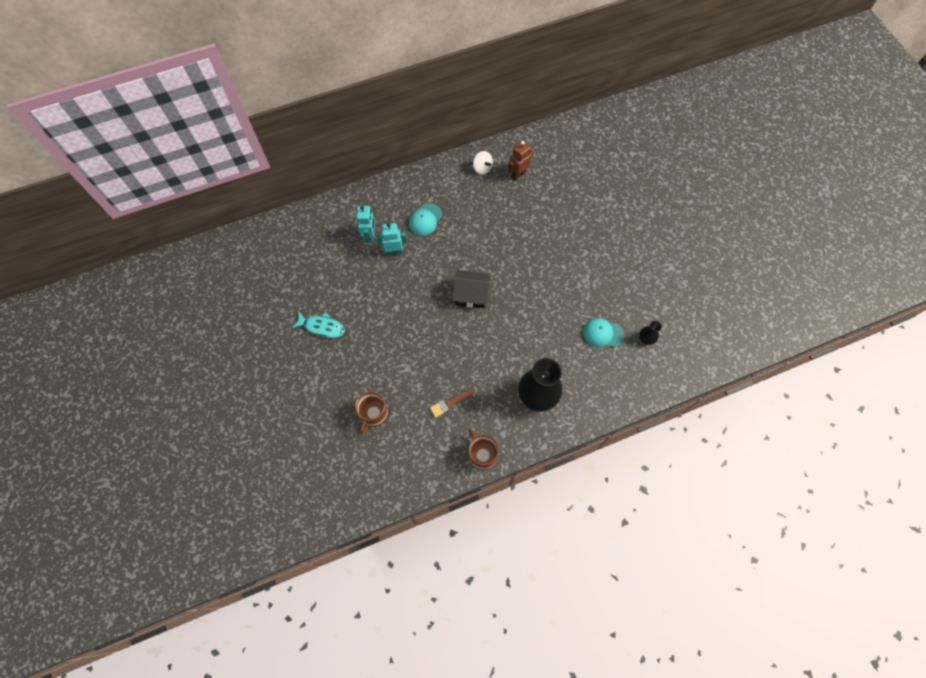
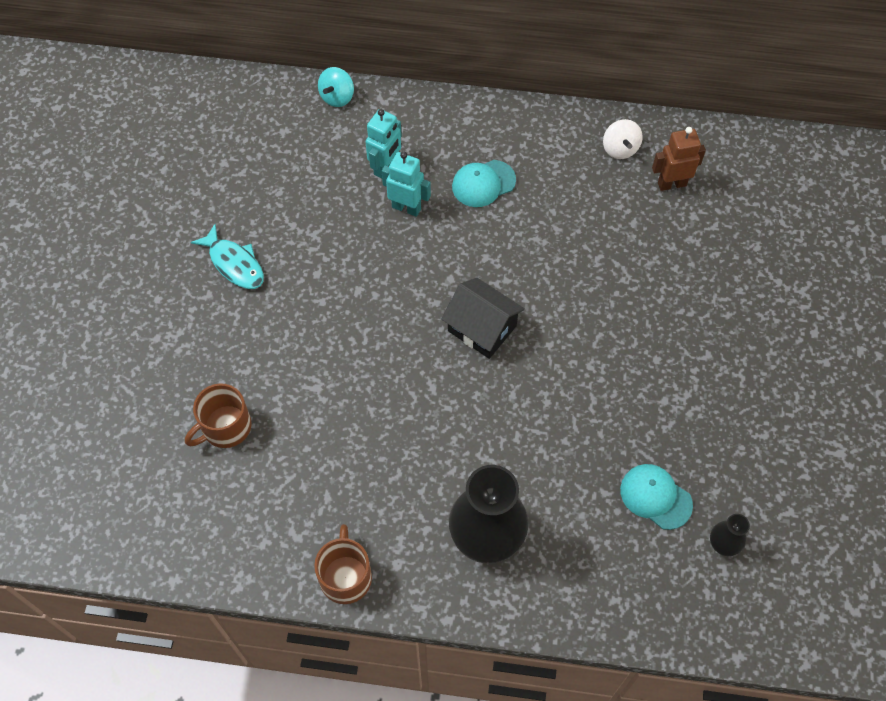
camera: 30 degrees right, 5 degrees down
brown brush [430,389,474,418] -> none
none -> turquoise spinning top [318,67,354,107]

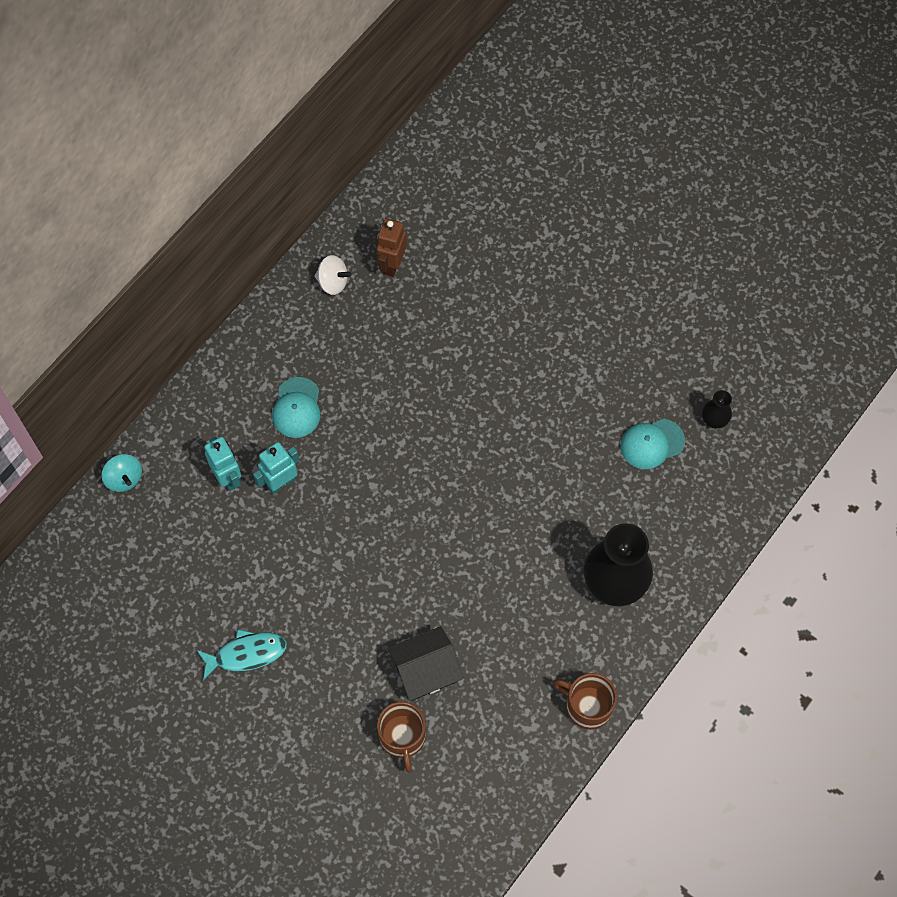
camera: 60 degrees left, 5 degrees up
black house [441,278,525,359] -> black house moved to [387,626,464,701]

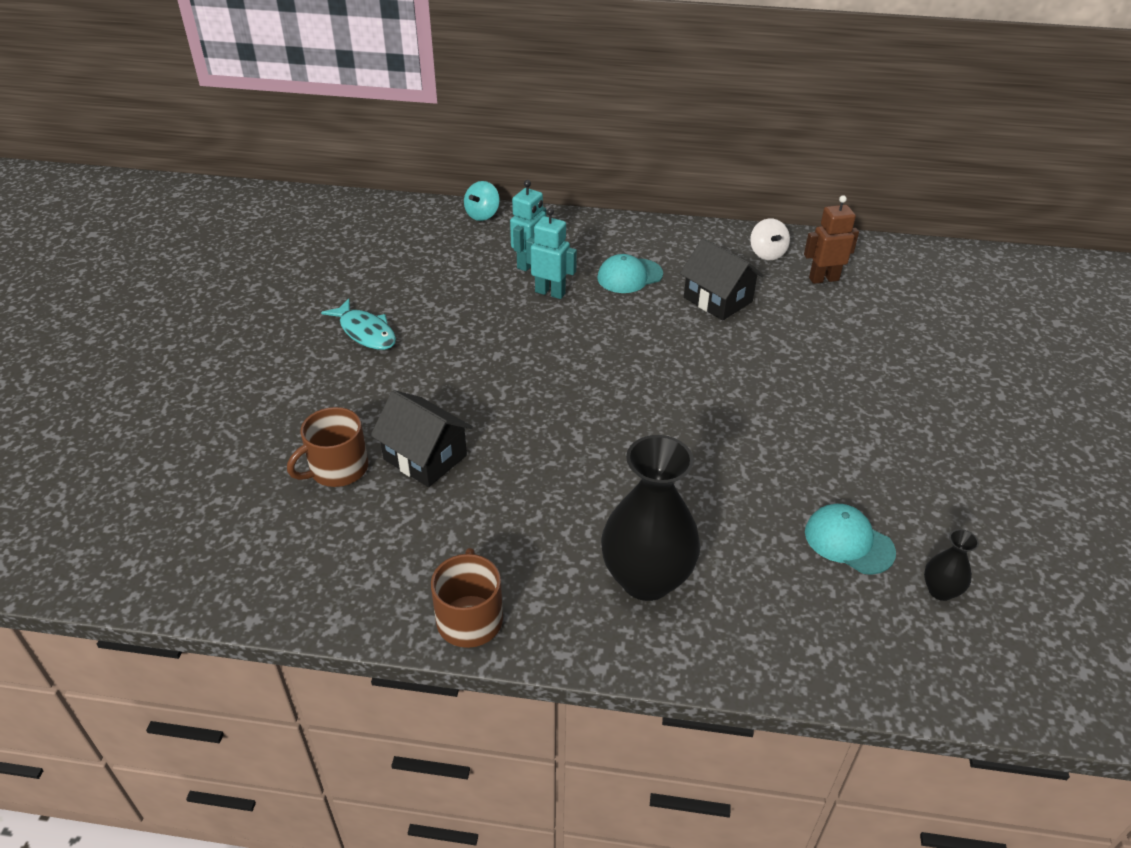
camera: 60 degrees right, 25 degrees down
none -> black house [680,238,764,320]

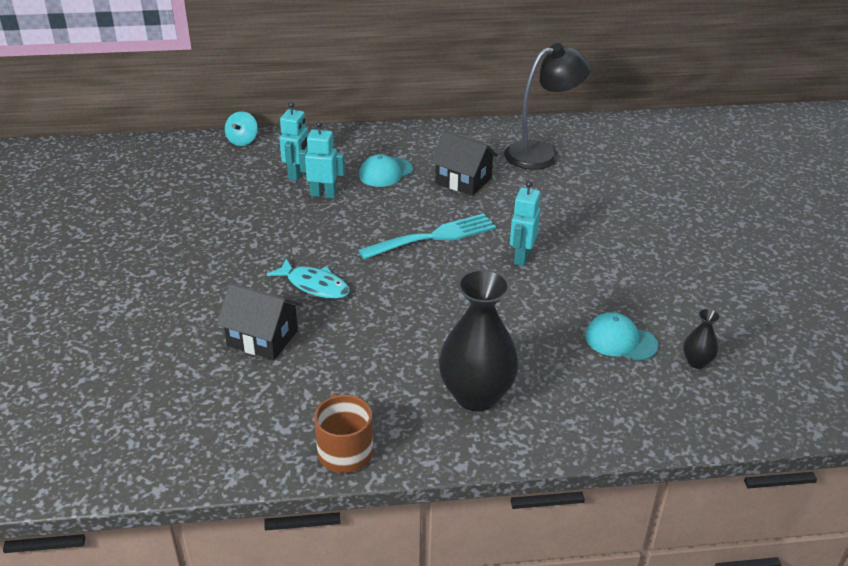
camera: 15 degrees left, 5 degrees down
brown mug [287,407,368,487] -> none
turquoise fish [321,299,396,350] -> turquoise fish moved to [267,259,350,299]
white spinning top [750,218,790,260] -> none
brown robot [804,195,859,284] -> black lamp [504,43,591,170]
none -> turquoise fork [358,213,496,260]
none -> turquoise robot [510,181,541,266]

